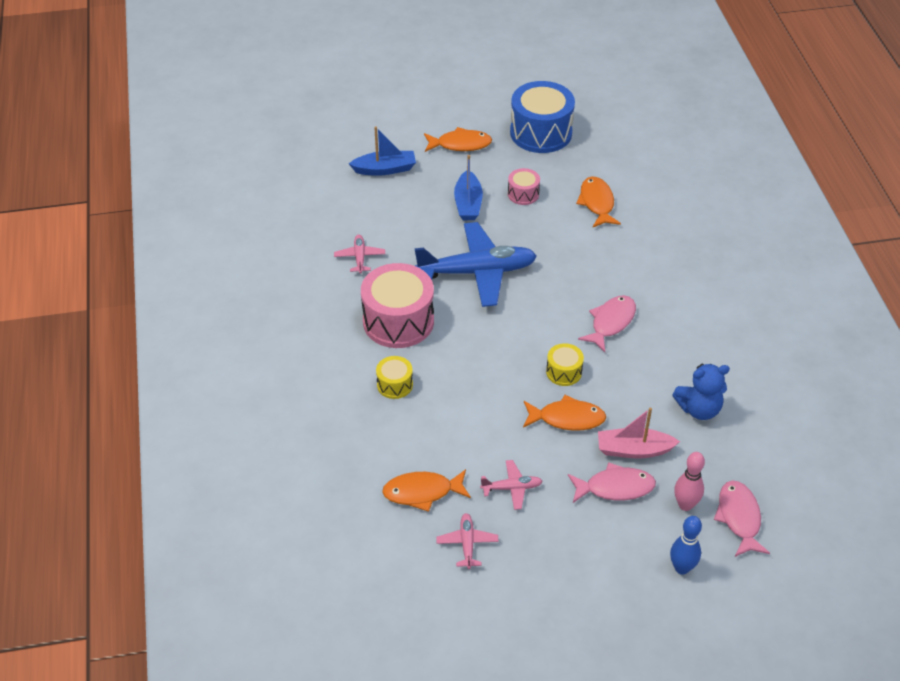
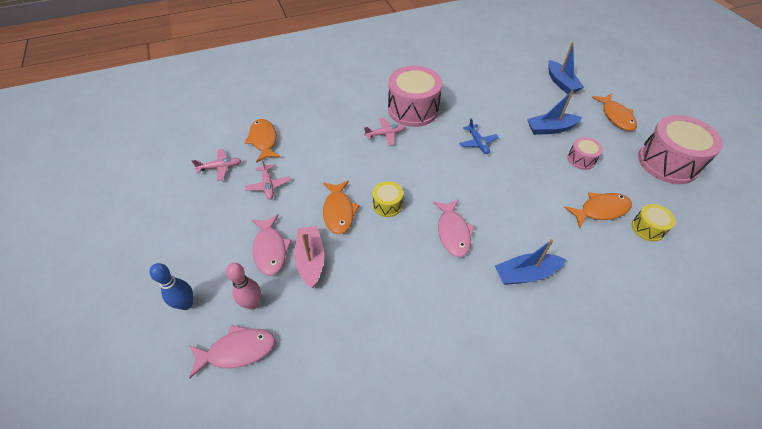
camera: 80 degrees right, 5 degrees up
pink plane [334,235,385,274] -> pink plane moved to [364,118,405,146]
yellow drum [376,356,413,399] -> yellow drum moved to [631,204,675,241]
blue plane [414,222,537,307] -> blue plane [459,118,499,154], size x0.44
blue drum [510,81,575,153] -> pink drum [638,115,723,184]
pink fish [578,295,636,352] -> pink fish turned 60 degrees clockwise [433,199,475,257]
blue teddy bear [672,364,730,420] -> none
none -> blue boat [495,239,566,285]

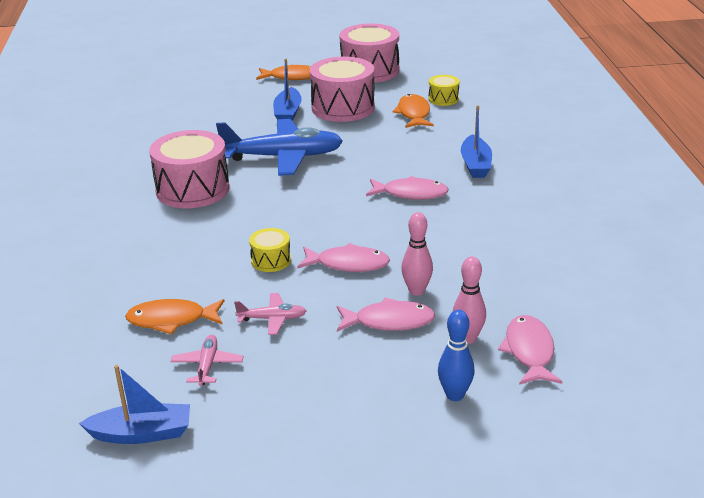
camera: 75 degrees left, 20 degrees down
pink boat [294,226,324,288] -> pink bowling pin [401,212,433,296]
orange fish [323,181,360,234] -> pink fish [297,243,390,272]
pink plane [364,118,405,146] -> none
yellow drum [373,181,403,217] -> yellow drum moved to [249,228,291,272]
blue plane [459,118,499,154] -> blue plane [216,119,343,176], size x2.26
blue boat [548,42,584,94] -> blue boat moved to [79,365,190,444]
pink drum [567,137,603,170] -> pink drum [310,56,375,122], size x2.07

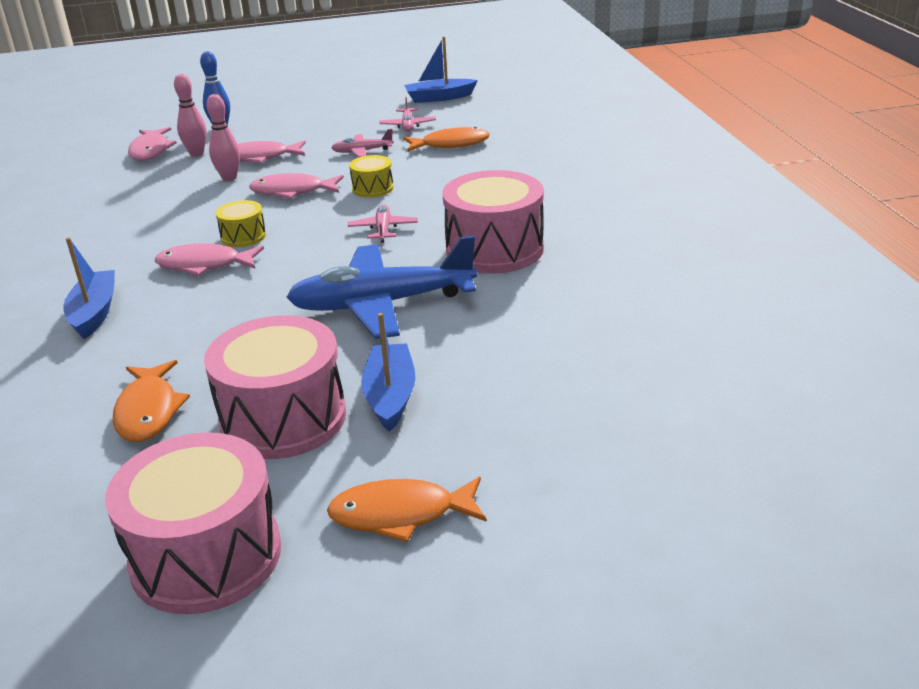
camera: 175 degrees right, 0 degrees up
yellow drum [428,75,460,106] -> yellow drum moved to [216,200,266,247]
none -> pink plane [348,204,418,243]

